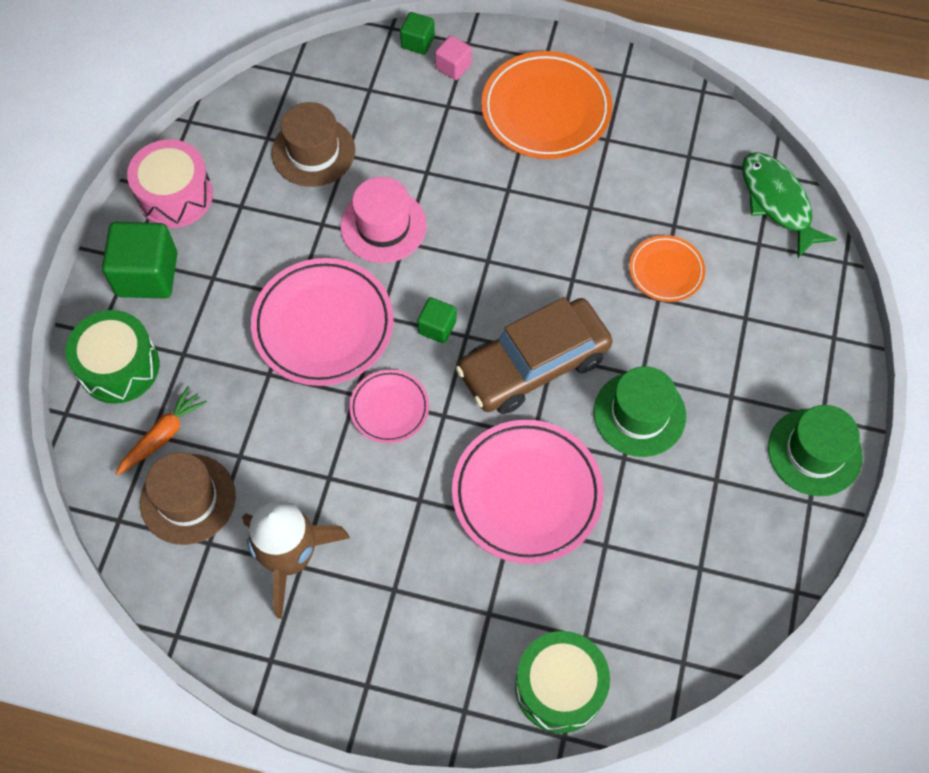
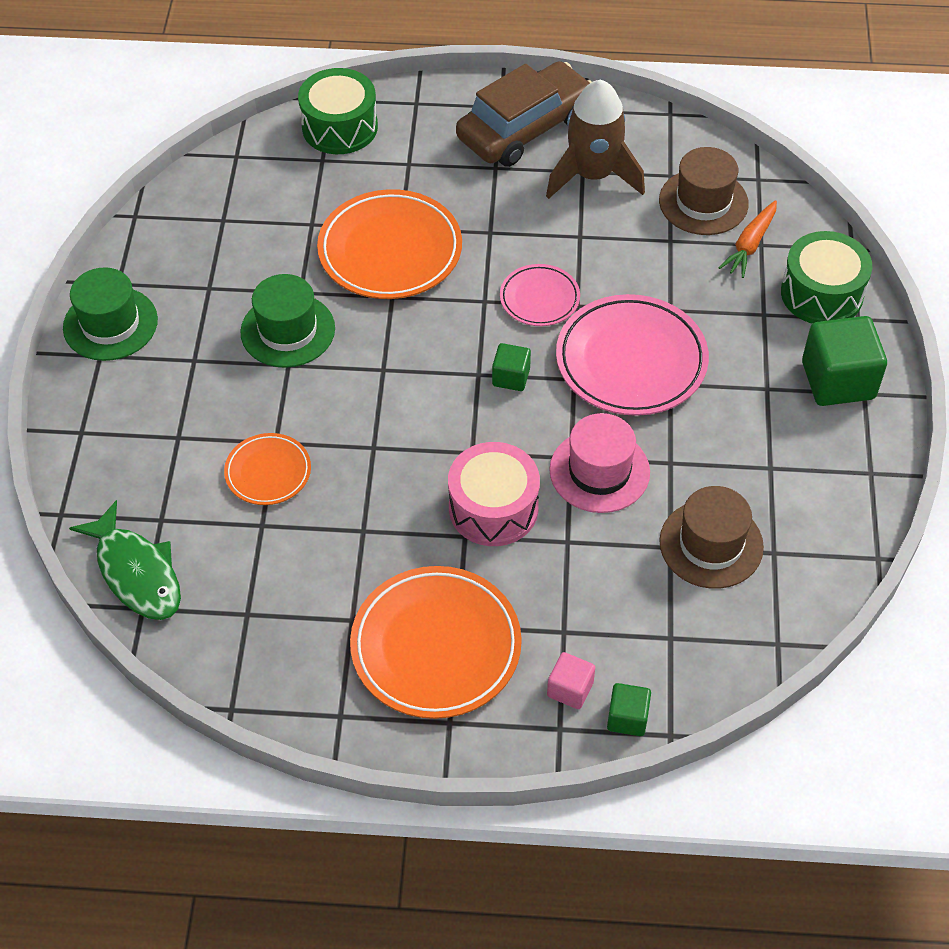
camera: 170 degrees right, 10 degrees down
pink drum [127,139,213,228] -> pink drum moved to [448,442,540,546]
pink plate [452,420,604,564] -> orange plate [317,189,462,299]
brown car [456,297,613,414] -> brown car moved to [456,61,592,167]

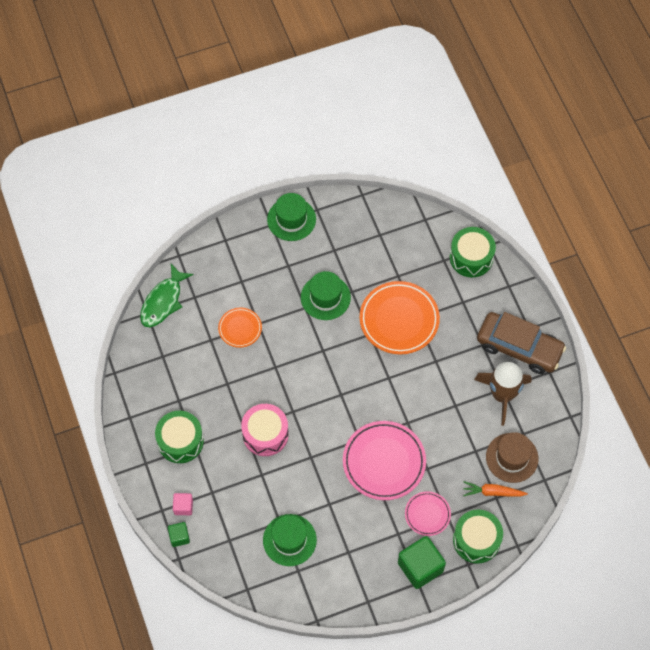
camera: 65 degrees right, 10 degrees up
orange plate [350,566,522,719] -> green drum [155,411,204,463]
green cube [492,343,531,391] -> none
pink plate [500,264,580,326] -> pink plate moved to [405,491,451,536]
pink hat [549,413,650,513] -> none
brown hat [660,486,764,589] -> green hat [263,514,317,566]

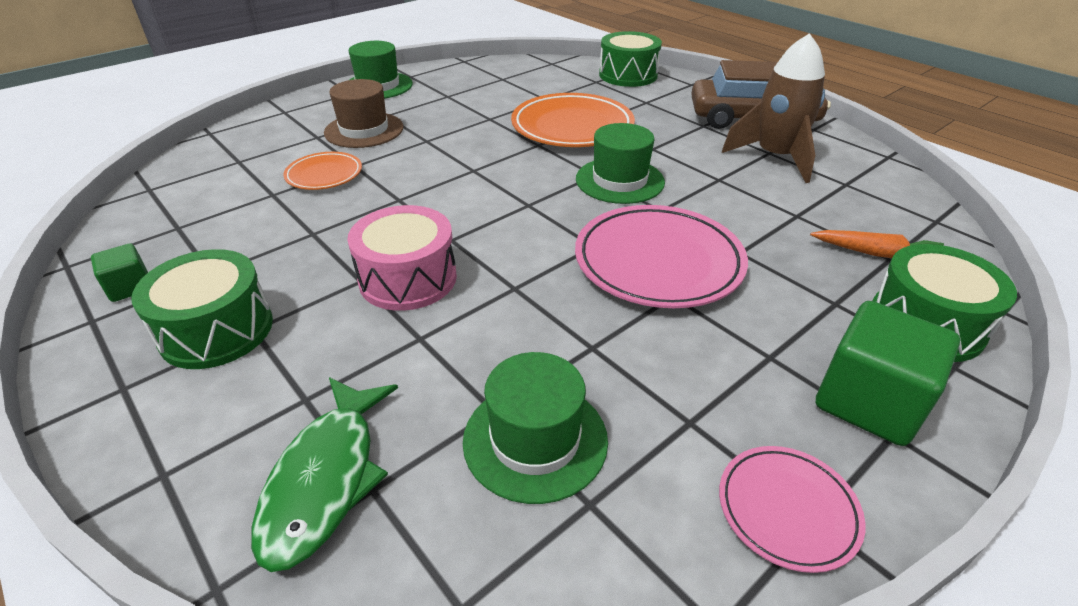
camera: 20 degrees left, 25 degrees down
green fish [140,264,194,327] -> green fish moved to [251,377,398,572]
green cube [168,522,190,547] -> green cube moved to [91,243,148,302]
pink cube [173,493,193,515] -> none
green hat [301,271,351,320] -> green hat moved to [576,123,665,204]
pink plate [405,491,451,536] -> pink plate moved to [719,446,866,573]
orange carrot [463,481,528,497] -> orange carrot turned 150 degrees counterclockwise [810,230,944,258]
brown hat [486,432,539,483] -> brown hat moved to [324,79,404,148]

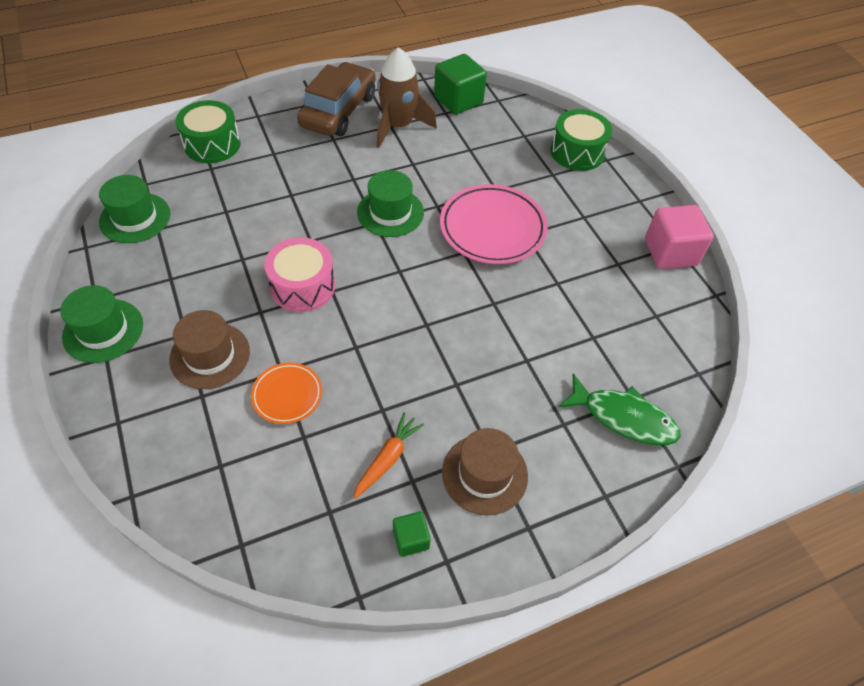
camera: 75 degrees left, 15 degrees up
green drum [131,249,273,369] -> brown hat [442,428,528,516]
pink drum [347,205,457,311] -> pink drum moved to [264,237,335,312]
green hat [463,352,608,504] -> green hat moved to [99,175,170,243]
orange plate [511,93,635,147] -> none
pink plate [719,446,866,573] -> pink cube [645,205,714,269]
orange carrot [810,230,944,258] -> orange carrot moved to [353,412,424,499]
green cube [816,301,960,446] -> green cube moved to [434,54,487,115]

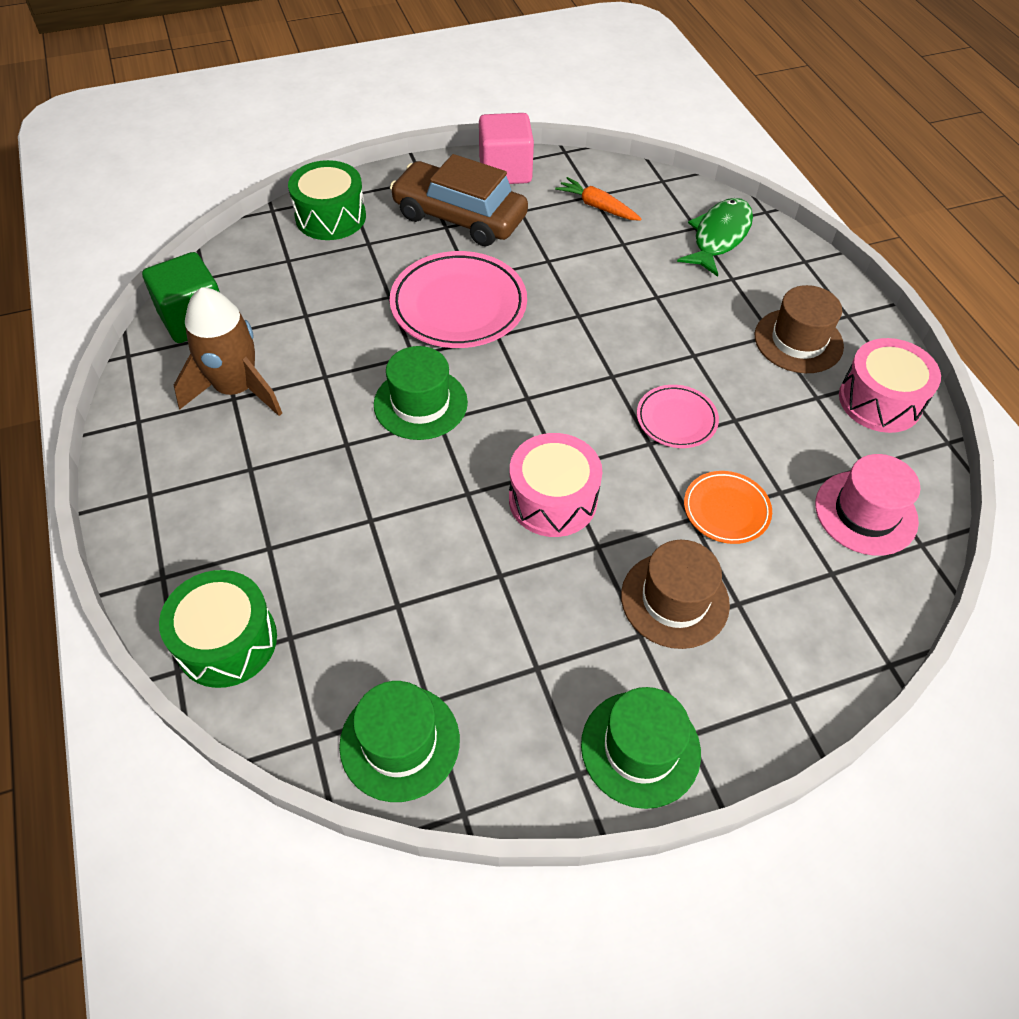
camera: 85 degrees left, 0 degrees up
brown car [297,62,376,136] -> brown car moved to [390,154,528,246]
orange carrot [353,412,424,499] -> orange carrot moved to [555,177,641,221]
green cube [393,511,431,557] -> pink drum [839,338,941,433]
none -> pink plate [637,385,719,448]
none -> pink hat [815,454,920,556]

